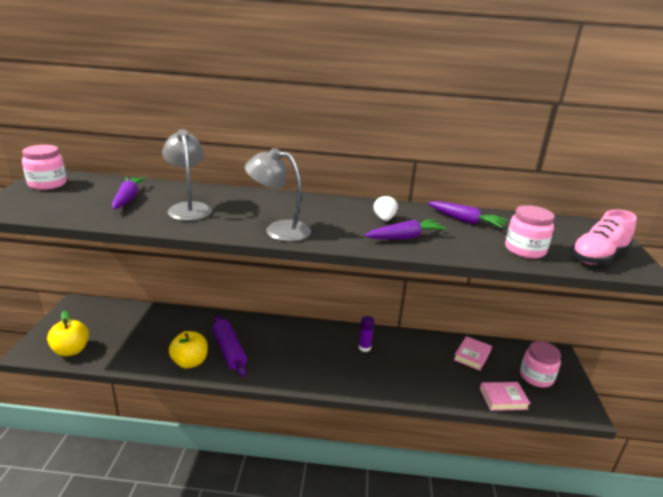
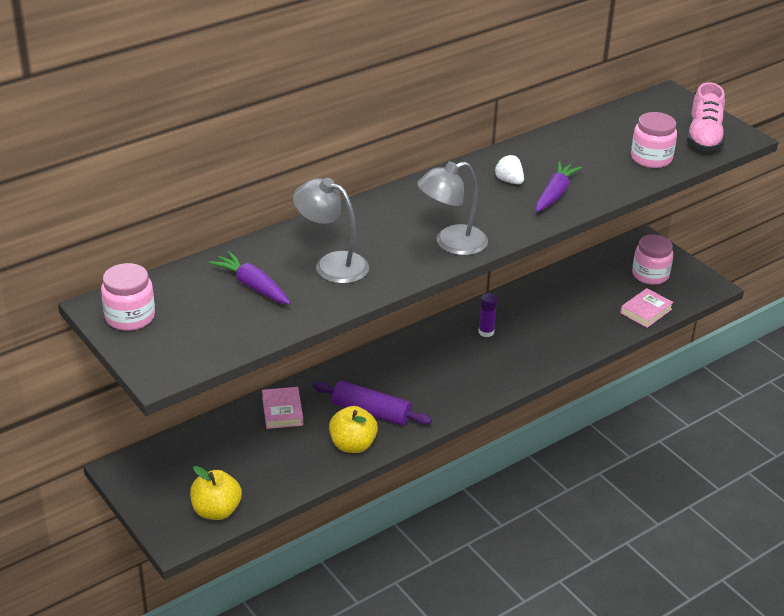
camera: 40 degrees left, 10 degrees up
purple carrot [427,201,508,228] -> none
pink book [454,336,492,371] -> pink book moved to [262,387,303,429]

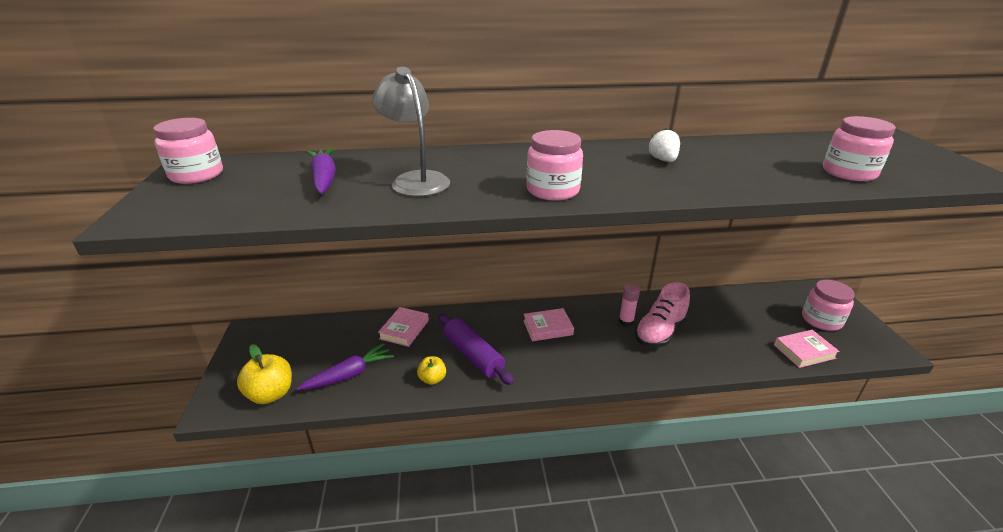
camera: 30 degrees right, 5 degrees down
yellow apple [329,406,378,453] -> yellow apple [417,356,446,385], size x0.60
grey lamp [417,162,488,255] -> pink jar [527,130,583,201]
purple glue stick [478,293,498,337] -> pink glue stick [619,284,640,327]
purple carrot [536,161,582,212] -> purple carrot moved to [296,343,394,390]
pink shoe [687,82,725,151] -> pink shoe moved to [635,282,690,347]
none -> pink book [523,308,574,341]

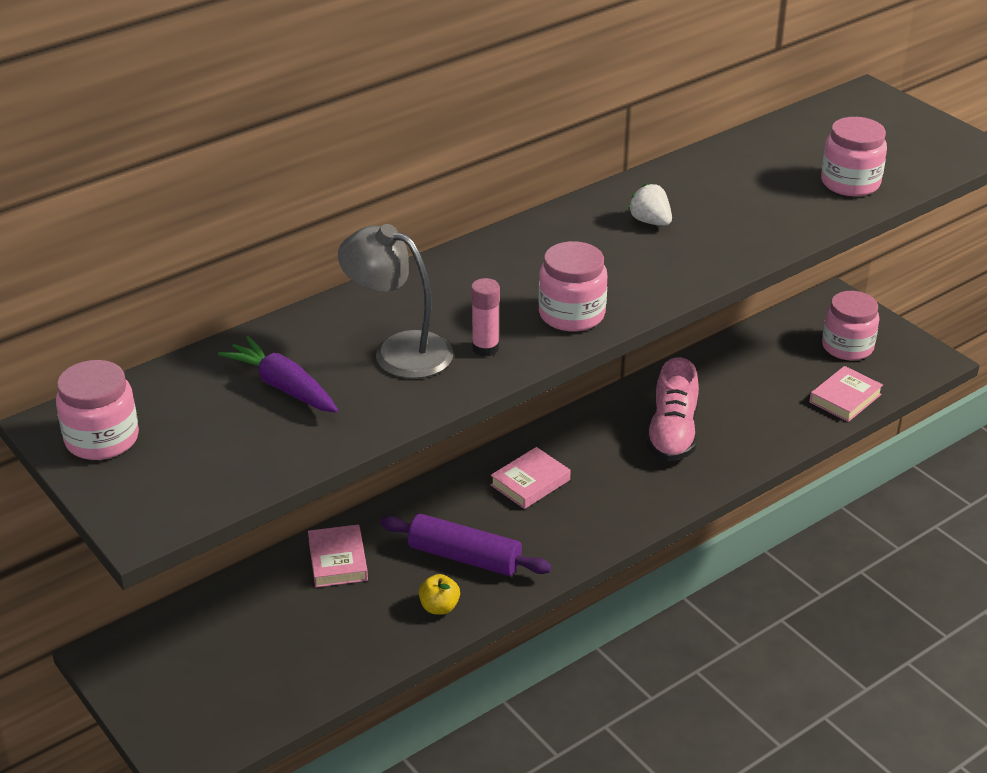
camera: 30 degrees left, 5 degrees up
yellow apple [237,344,292,404] -> none
purple carrot [296,343,394,390] -> none
pink glue stick [619,284,640,327] -> pink glue stick moved to [471,278,500,356]

